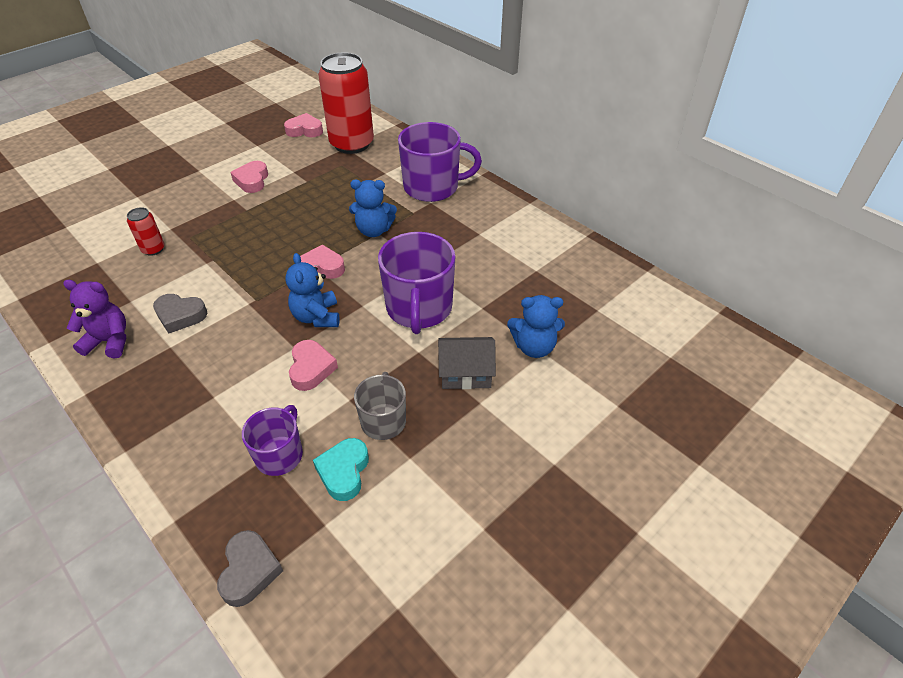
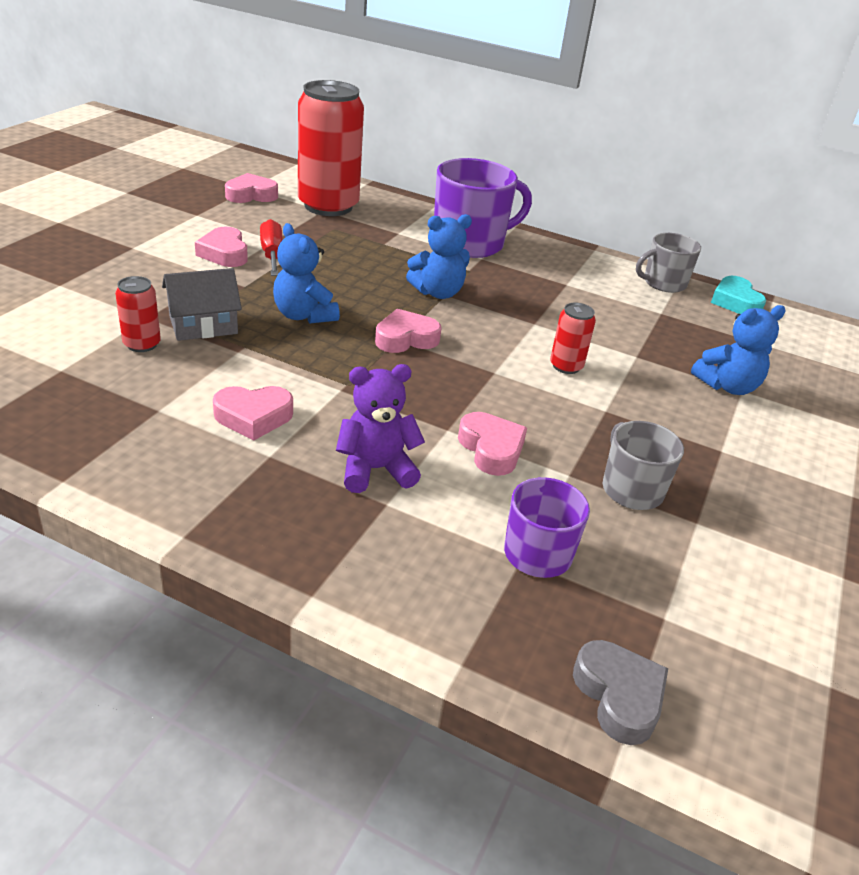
camera: 25 degrees left, 10 degrees down
purple teddy bear [63,280,126,358] -> purple teddy bear moved to [336,364,425,493]
grey heart [153,294,207,334] -> pink heart [213,386,293,441]
blue teddy bear [285,253,340,327] -> blue teddy bear moved to [273,223,340,324]
turquoise heart [313,438,369,501] -> turquoise heart moved to [711,276,766,314]
purple mug [378,232,456,334] -> red can [550,303,596,374]
grey house [438,337,496,389] -> grey house moved to [162,268,242,341]
none -> red screwdriver [260,219,282,276]
none -> grey mug [636,233,701,293]

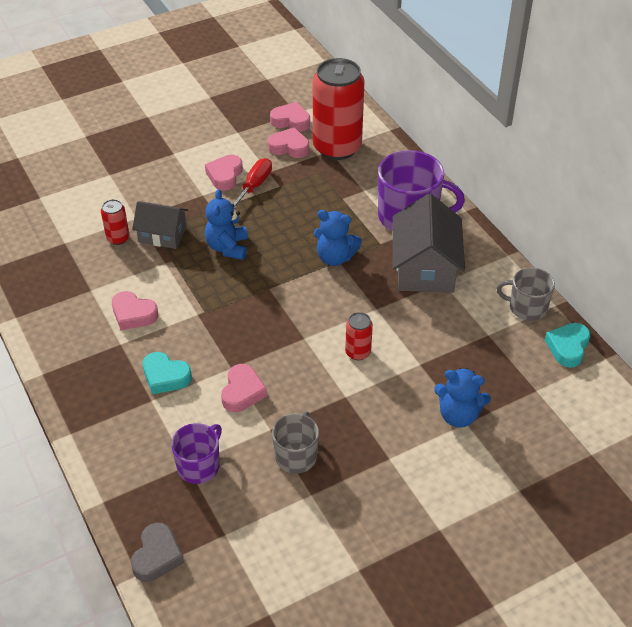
camera: 40 degrees right, 10 degrees up
purple teddy bear [336,364,425,493] -> turquoise heart [143,352,192,394]
pink heart [375,309,442,353] -> pink heart moved to [268,127,309,158]
none -> grey house [393,193,465,293]

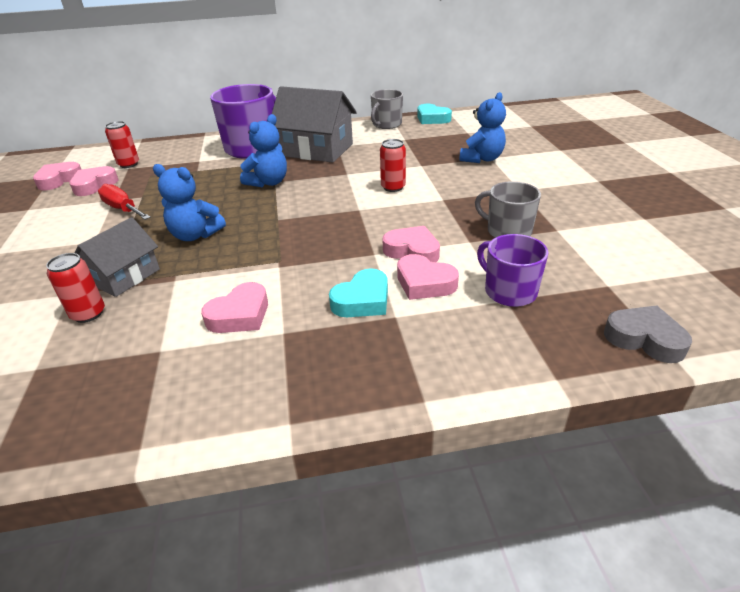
camera: 70 degrees left, 10 degrees down
pink heart [205,155,243,191] -> pink heart moved to [397,254,459,300]
red can [313,58,365,160] -> red can [105,121,139,168], size x0.44

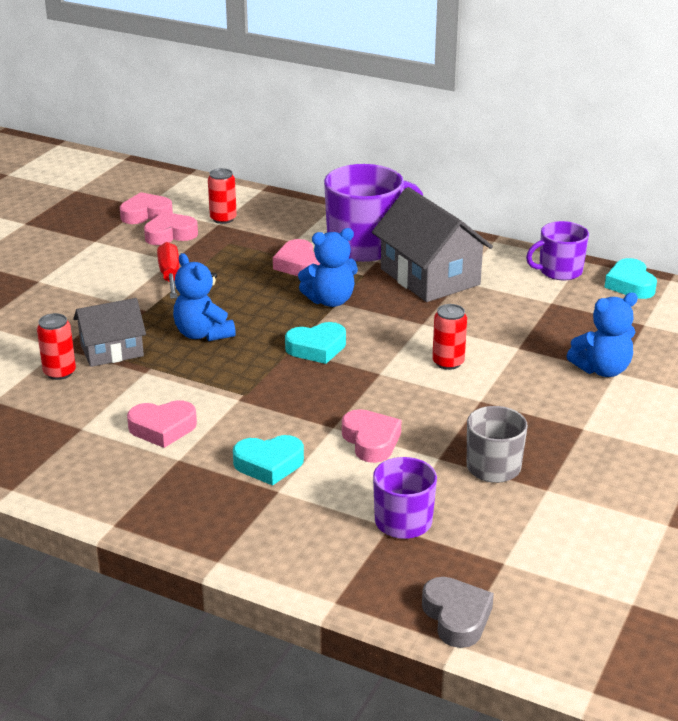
camera: 35 degrees right, 5 degrees down
grey mug [371,89,403,129] -> purple mug [526,221,589,280]
pink heart [397,254,459,300] -> pink heart moved to [273,239,320,276]
none -> turquoise heart [285,322,346,364]

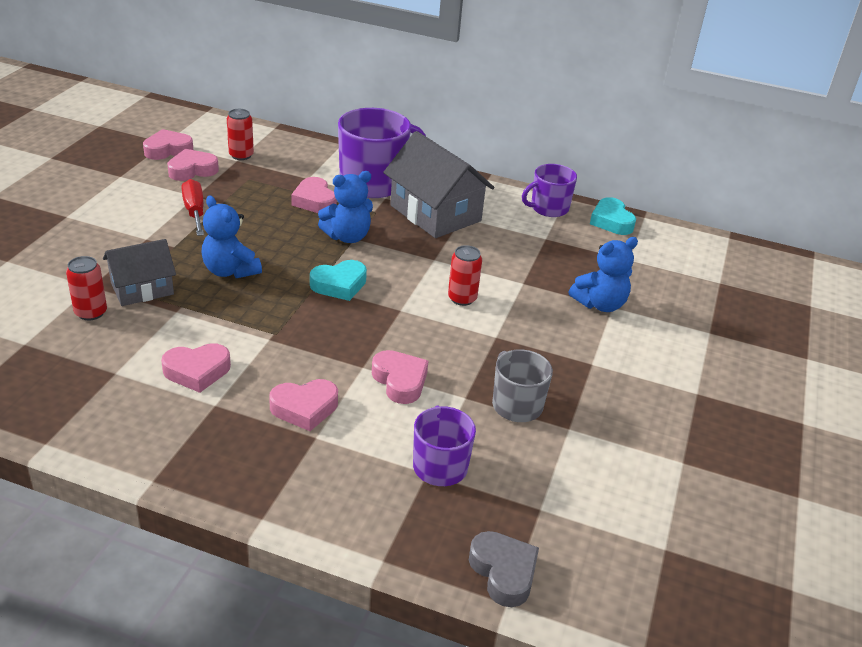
camera: 10 degrees left, 5 degrees up
turquoise heart [233,435,304,486] -> pink heart [269,379,338,431]

